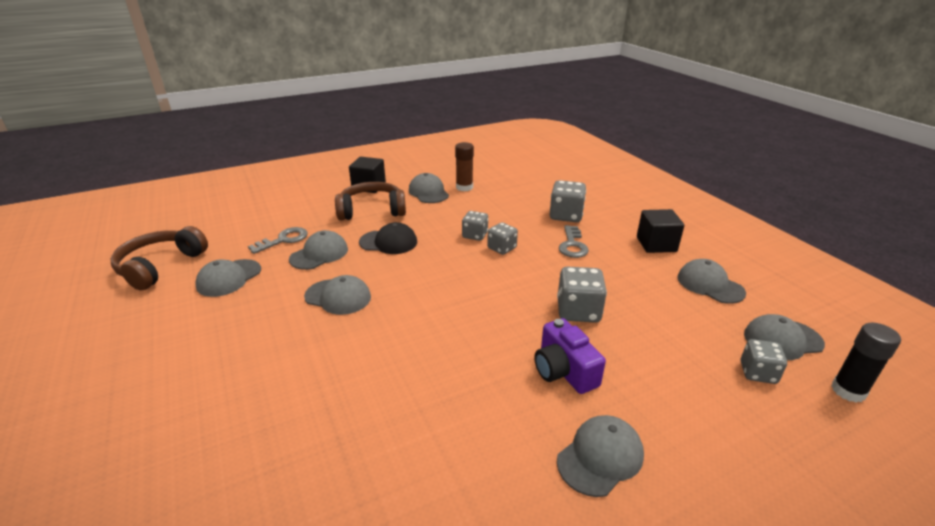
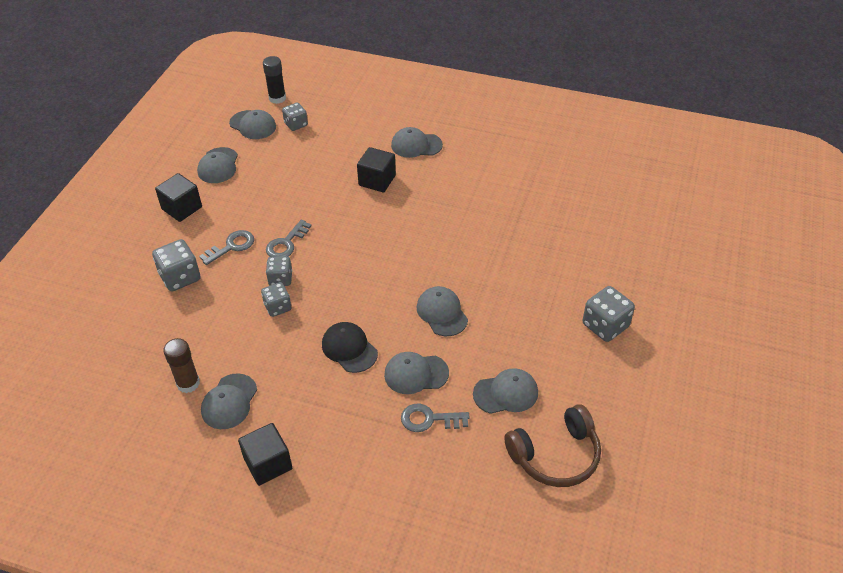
camera: 135 degrees left, 15 degrees up
brown headphones [335,182,406,221] -> none
purple camera [534,318,606,394] -> black cube [357,147,396,192]
grey dice [557,266,607,323] -> grey dice moved to [583,286,635,342]
none -> grey key [266,220,311,257]

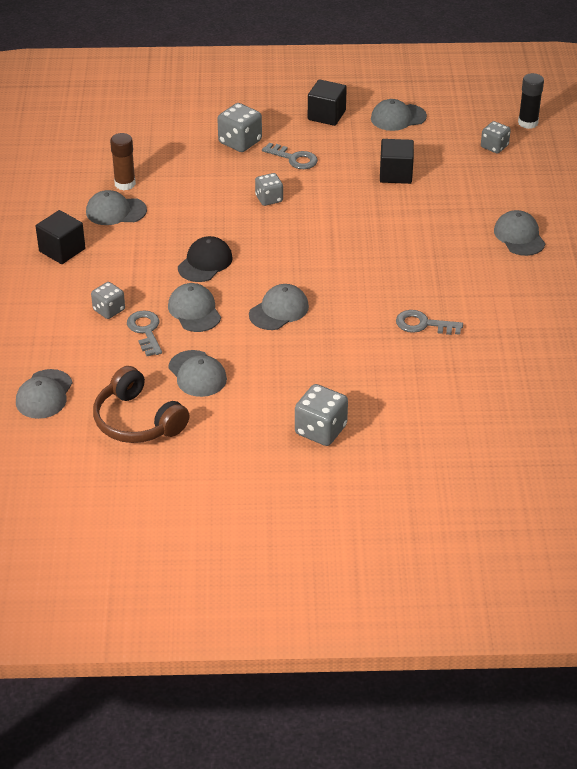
camera: 70 degrees right, 5 degrees down
grey cap [229,110,276,139] -> grey cap moved to [16,369,73,419]
grey dice [261,282,292,317] -> grey dice moved to [91,282,125,319]
grey key [266,220,311,257] -> grey key moved to [396,310,463,335]
black cube [357,147,396,192] -> black cube moved to [380,139,414,184]

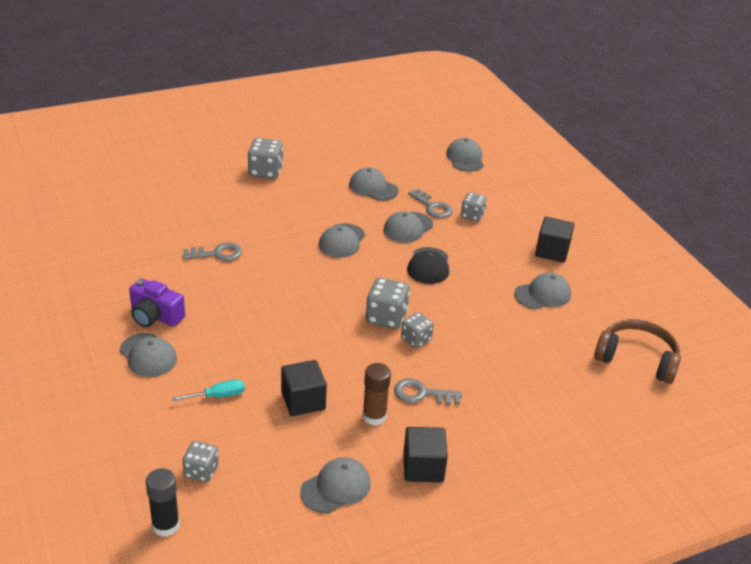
camera: 155 degrees right, 5 degrees down
brown headphones [93,366,190,443] -> brown headphones moved to [594,319,681,384]
brown glue stick [110,133,136,190] -> brown glue stick moved to [362,363,391,426]
grey cap [168,283,221,332] -> grey cap turned 90 degrees clockwise [384,211,433,243]
grey dice [217,103,262,152] -> grey dice moved to [366,277,410,329]
none -> purple camera [129,278,185,327]
none -> turquoise screwdriver [172,379,245,401]

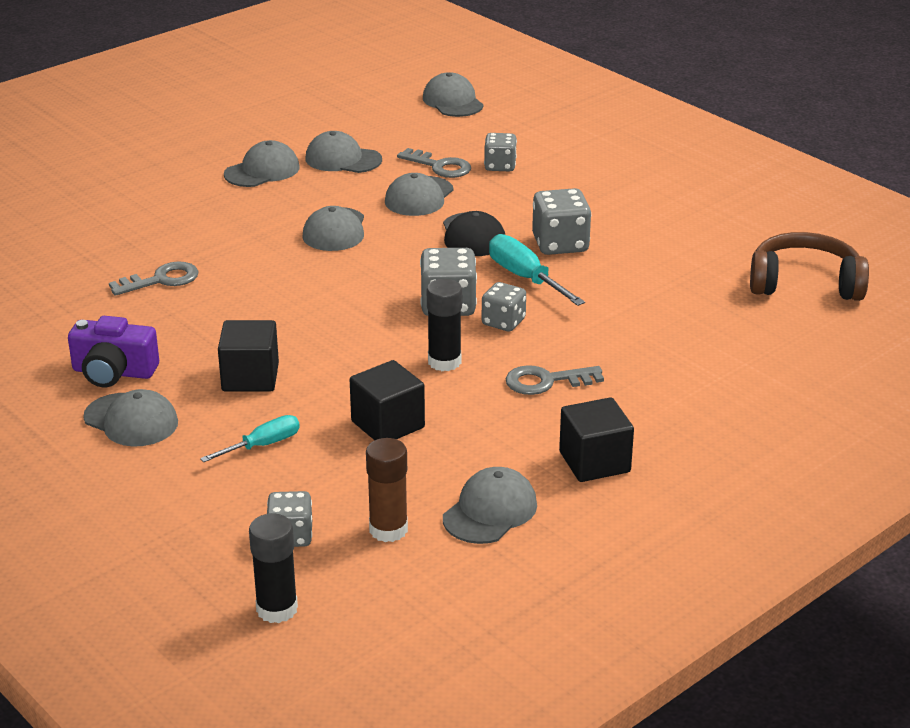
camera: 15 degrees left, 5 degrees down
grey dice [248,138,283,179] -> grey dice moved to [532,188,591,255]
brown glue stick [362,363,391,426] -> brown glue stick moved to [366,438,408,542]
grey cap [514,273,571,309] -> grey cap moved to [224,140,300,187]
black cube [535,217,574,263] -> black cube moved to [218,320,279,391]
none -> black glue stick [427,279,462,371]
none -> turquoise screwdriver [489,234,585,306]

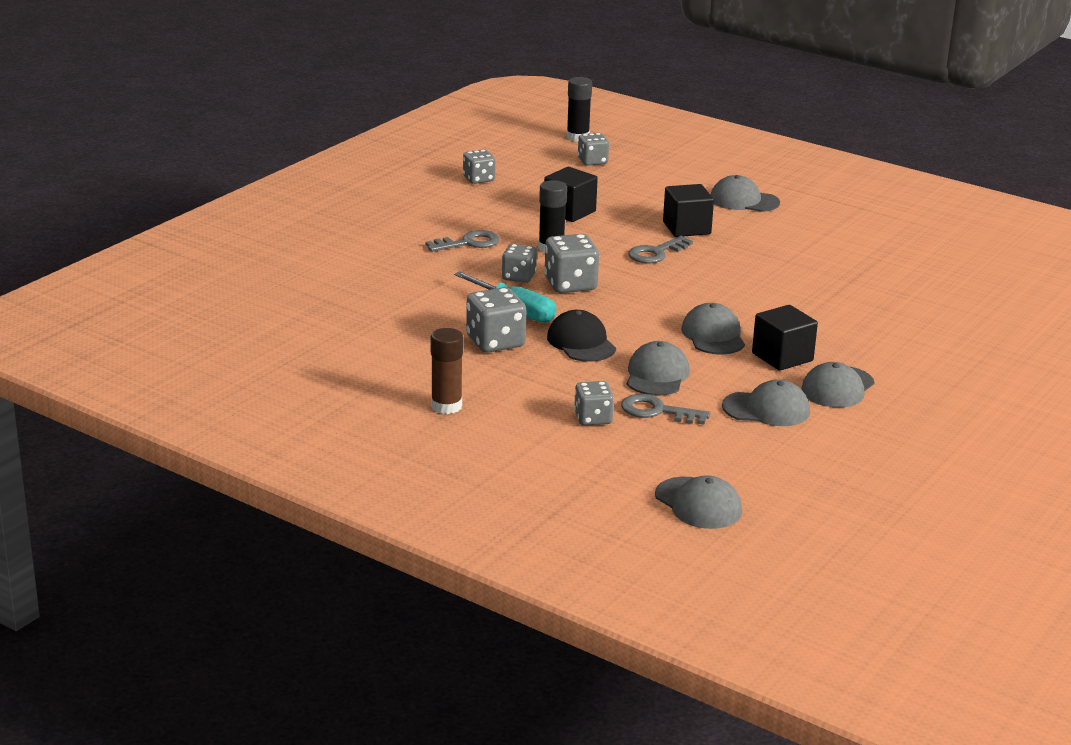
camera: 165 degrees right, 5 degrees down
purple camera [68,316,159,387] -> none
grey key [109,261,198,296] -> grey key moved to [628,236,693,263]
turquoise screwdriver [200,415,300,462] -> none
brown glue stick [366,438,408,542] -> brown glue stick moved to [431,328,463,414]
grey cap [443,467,537,544] -> grey dice [463,149,495,184]
black cube [559,397,634,482] -> black cube moved to [752,305,818,371]
brown headphones [750,232,869,301] -> none

